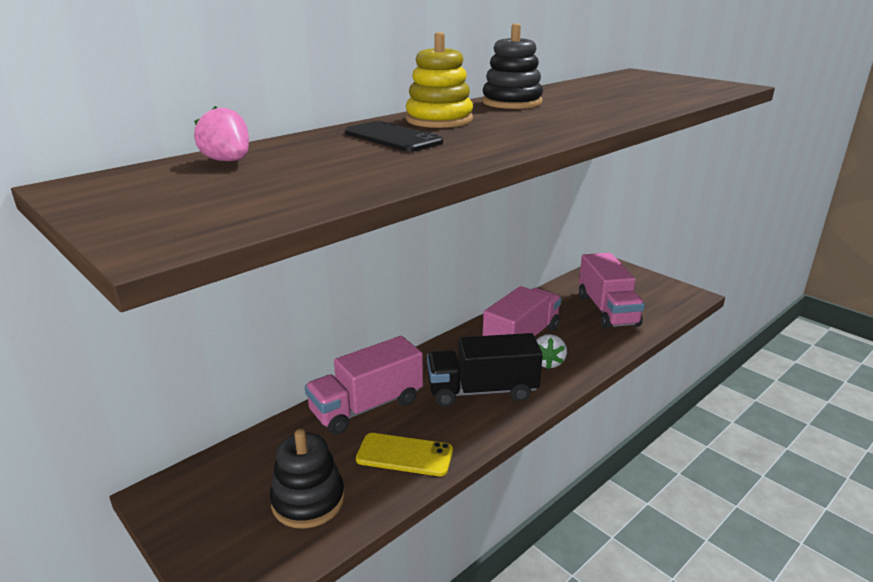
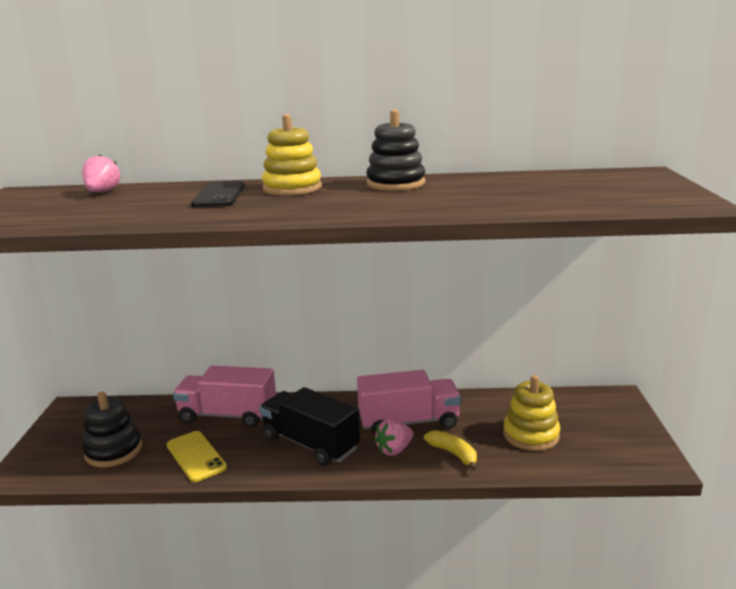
camera: 45 degrees right, 5 degrees down
white strawberry [536,334,567,369] -> pink strawberry [374,419,413,456]
pink truck [579,253,645,329] -> yellow stacking toy [503,375,560,451]
none -> yellow banana [424,430,477,471]

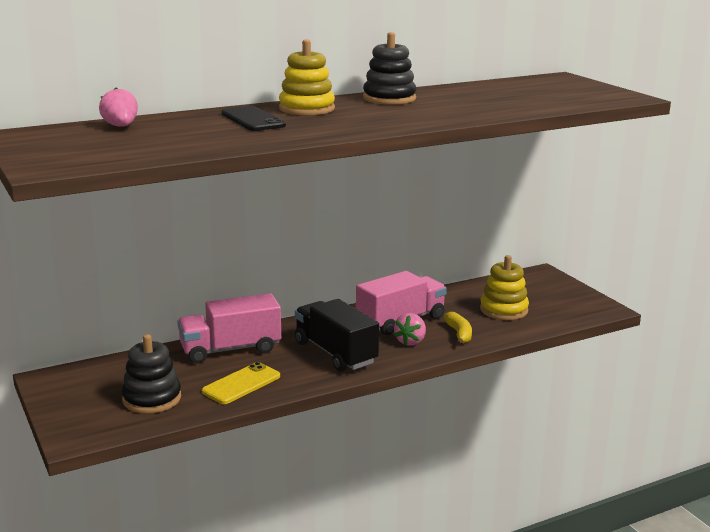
camera: 30 degrees left, 0 degrees up
yellow phone [167,431,227,482] -> yellow phone turned 75 degrees counterclockwise [202,362,280,404]
black truck [259,387,360,466] -> black truck turned 45 degrees clockwise [295,299,379,371]
yellow banana [424,430,477,471] -> yellow banana turned 60 degrees clockwise [444,312,472,345]

